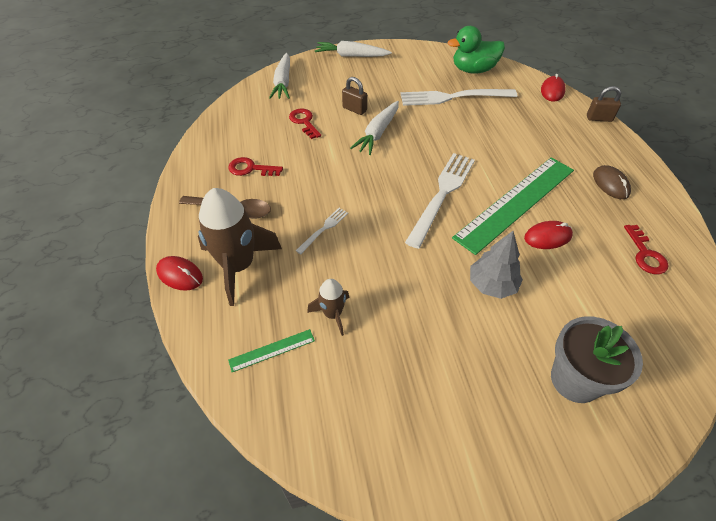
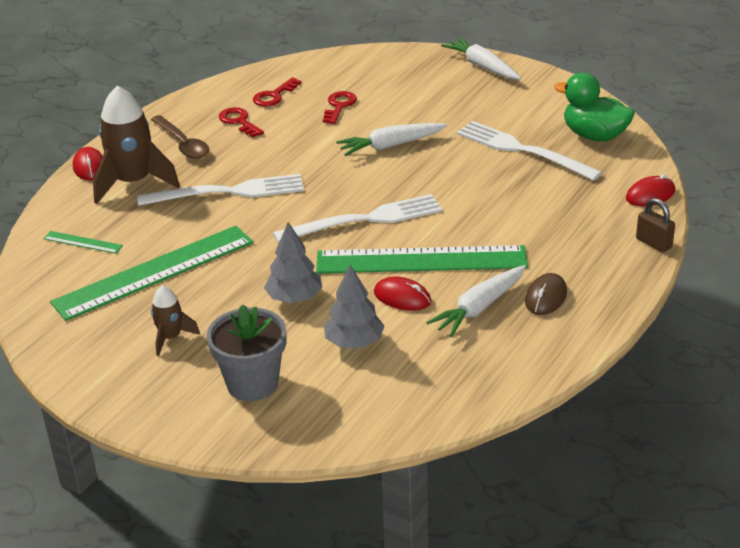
camera: 45 degrees right, 15 degrees down
white carrot [269,53,290,99] -> white carrot moved to [426,265,526,337]
white fork [296,208,348,254] -> white fork [137,174,304,206], size x2.10
brown rocket [307,279,349,336] -> brown rocket moved to [151,285,200,356]
brown padlock [342,77,367,115] -> none
red key [624,225,669,274] -> red key moved to [253,77,301,107]
none -> green ruler [50,226,253,321]
none -> grey tree [324,265,385,348]

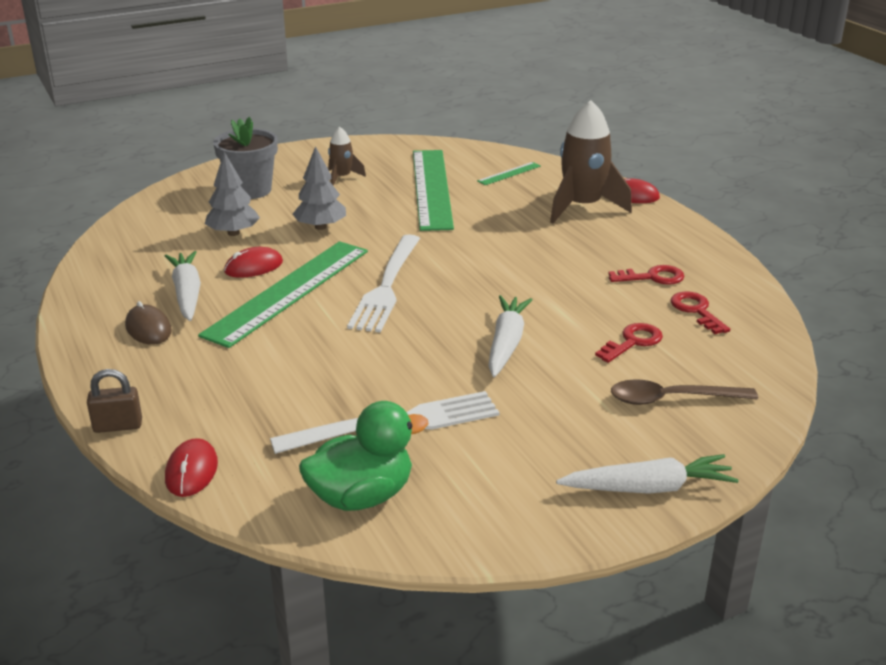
camera: 120 degrees right, 5 degrees down
white fork [137,174,304,206] -> none
brown spoon [151,115,209,159] -> brown spoon moved to [611,379,758,405]
red key [323,91,357,124] -> red key turned 90 degrees counterclockwise [595,323,663,363]

